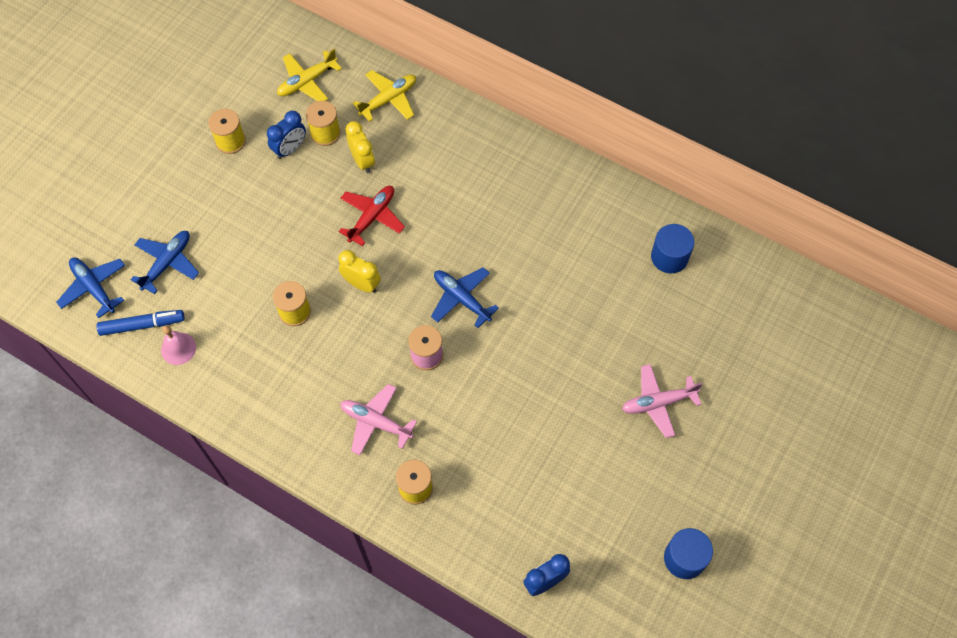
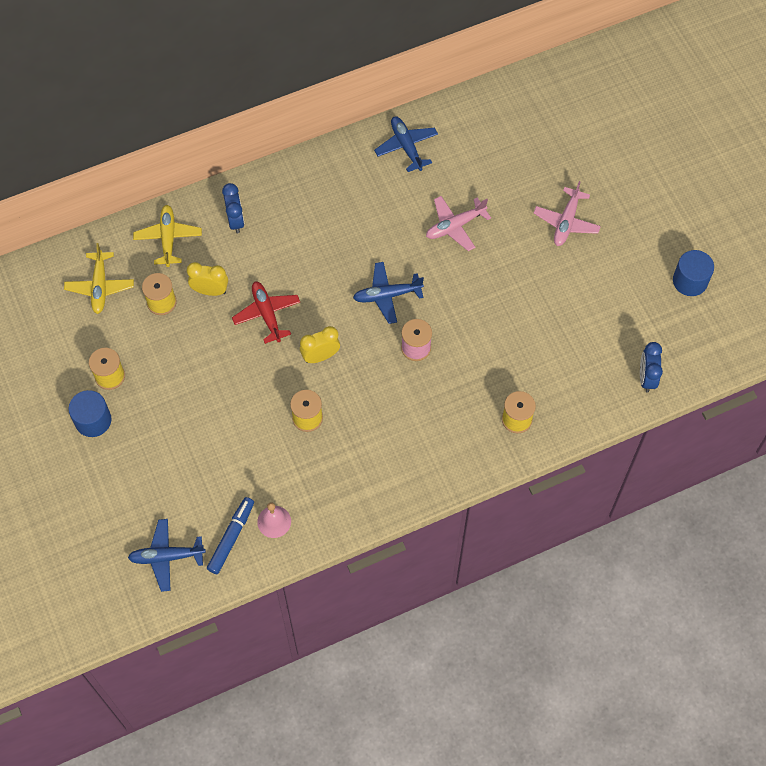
camera: 55 degrees left, 0 degrees up
blue plane [131,231,199,294] -> blue plane moved to [374,116,438,172]
blue clock [267,111,306,159] -> blue clock moved to [222,183,244,234]
pink plane [340,384,417,455] -> pink plane moved to [426,196,491,251]
blue cylinder [651,224,694,273] -> blue cylinder moved to [68,390,111,437]

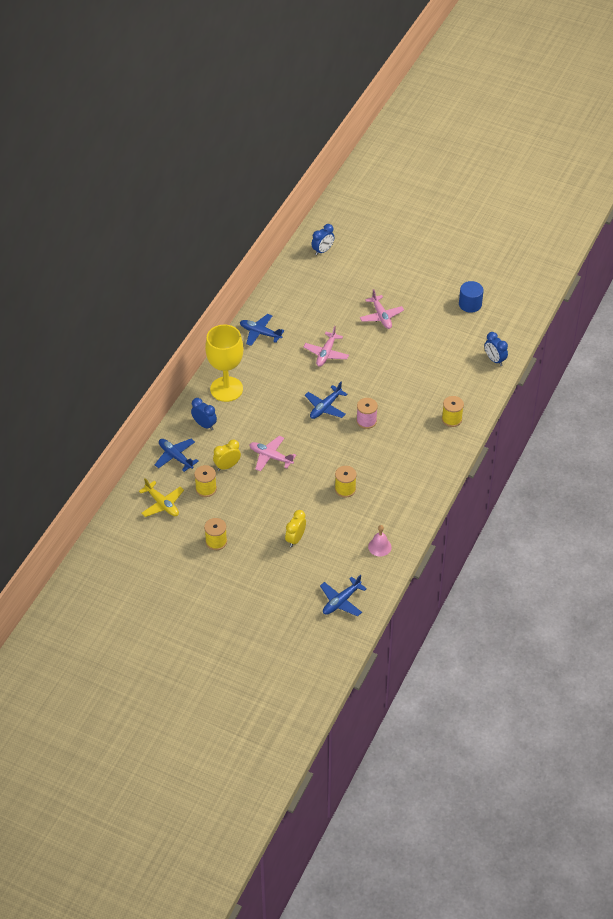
camera: 40 degrees left, 15 degrees down
blue cylinder [68,390,111,437] -> none
yellow plane [133,205,202,267] -> blue plane [155,439,199,472]
blue marker [207,497,254,574] -> none
red plane [232,282,300,344] -> pink plane [249,436,296,472]
yellow clock [300,326,340,363] -> yellow clock moved to [285,510,306,547]
none -> yellow goblet [205,325,243,402]
none -> blue clock [311,224,334,256]

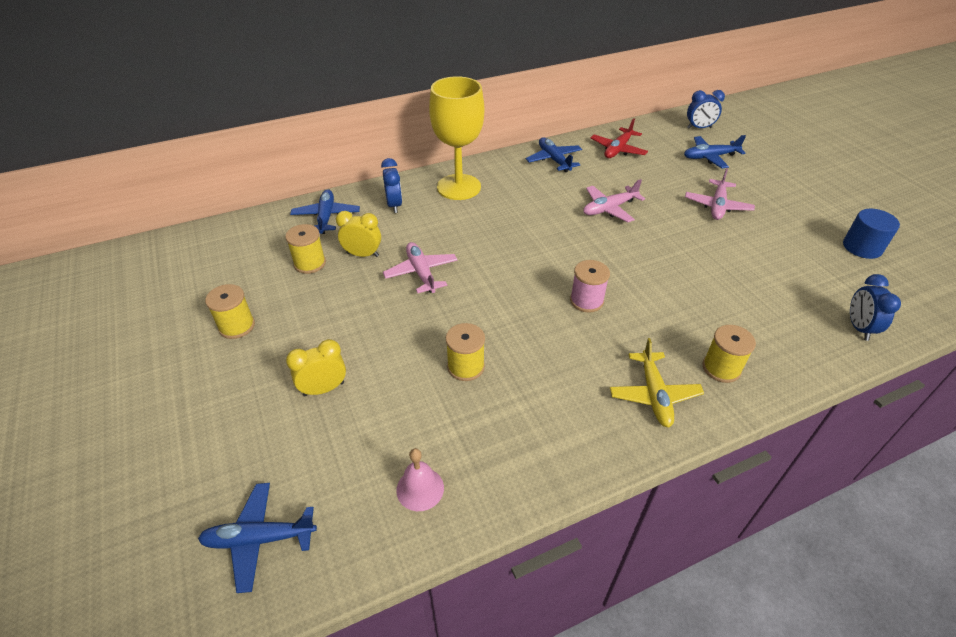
camera: 40 degrees right, 5 degrees down
yellow plane [139,478,184,517] -> yellow plane moved to [610,338,704,427]
blue plane [305,382,347,419] -> blue plane moved to [684,135,746,168]
none -> red plane [591,118,648,158]

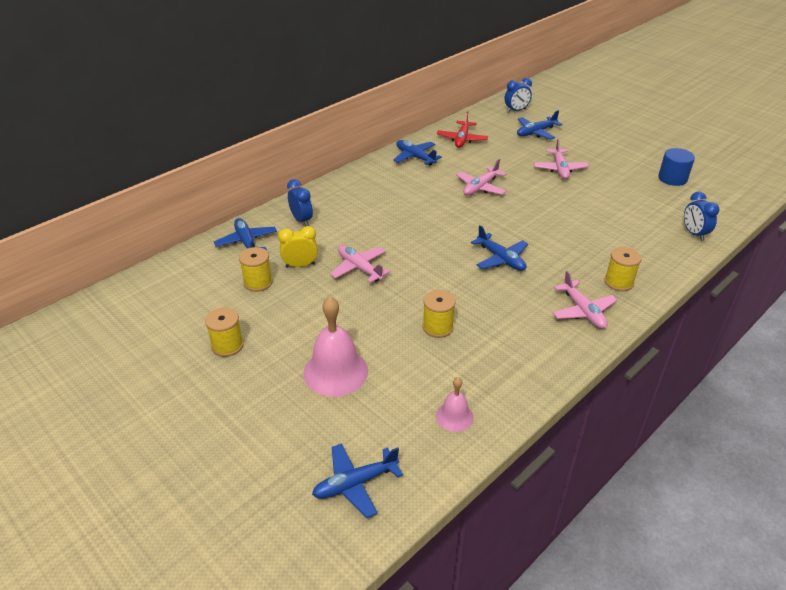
camera: 20 degrees left, 5 degrees down
yellow clock [286,339,346,396] -> pink bell [303,297,368,397]
yellow goblet [429,76,484,200] -> none
pink spool [570,260,610,313] -> blue plane [471,225,528,271]
yellow plane [610,338,704,427] -> pink plane [553,271,617,329]

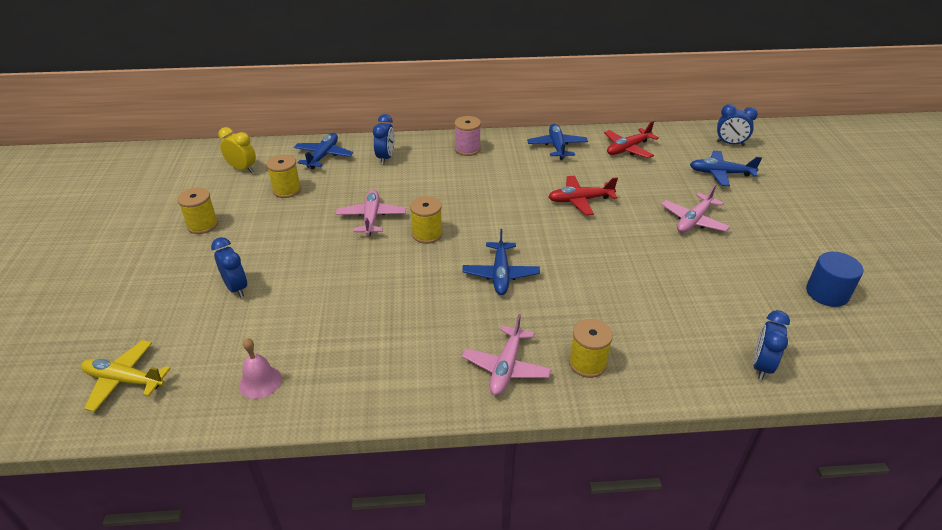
camera: 40 degrees right, 0 degrees up
yellow clock [278,226,318,268] -> yellow clock moved to [218,127,256,173]
pink bell [303,297,368,397] -> blue clock [211,237,247,298]
blue plane [312,443,403,518] -> yellow plane [81,340,171,412]
yellow spool [423,290,455,338] -> yellow spool moved to [410,196,443,244]
pink plane [456,159,506,195] -> red plane [548,176,618,215]
none -> pink spool [454,116,481,156]

